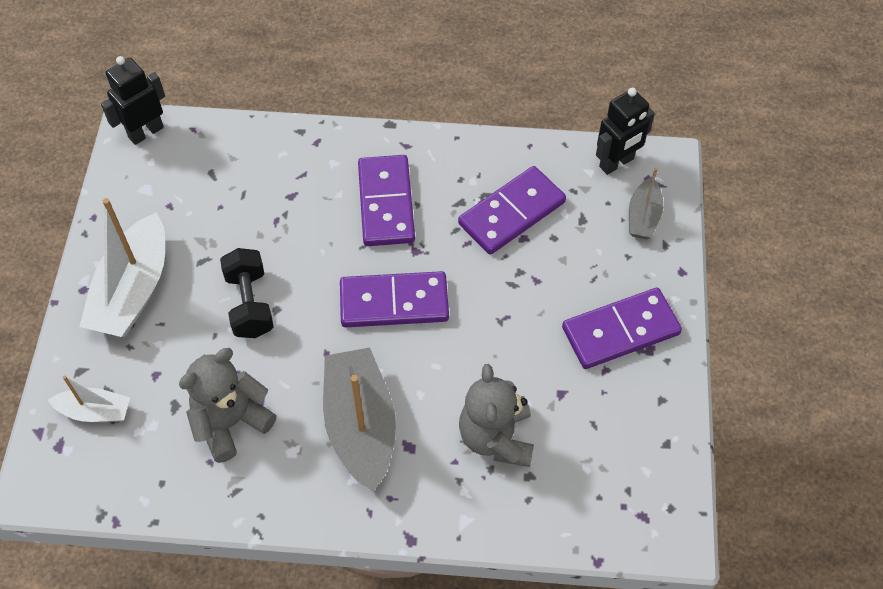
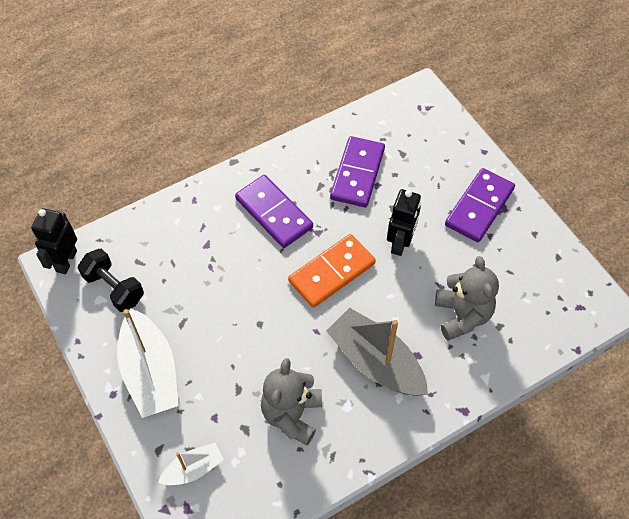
camera: 35 degrees left, 0 degrees up
black dumbbell [220,248,274,338] -> black dumbbell moved to [78,249,144,312]
purple domino [340,271,449,327] -> orange domino [288,234,376,308]
grey teddy bear [459,364,534,467] -> grey teddy bear turned 150 degrees counterclockwise [435,256,499,341]
black robot [596,88,655,175] -> black robot moved to [387,189,421,256]
grey boat [629,168,663,239] -> none

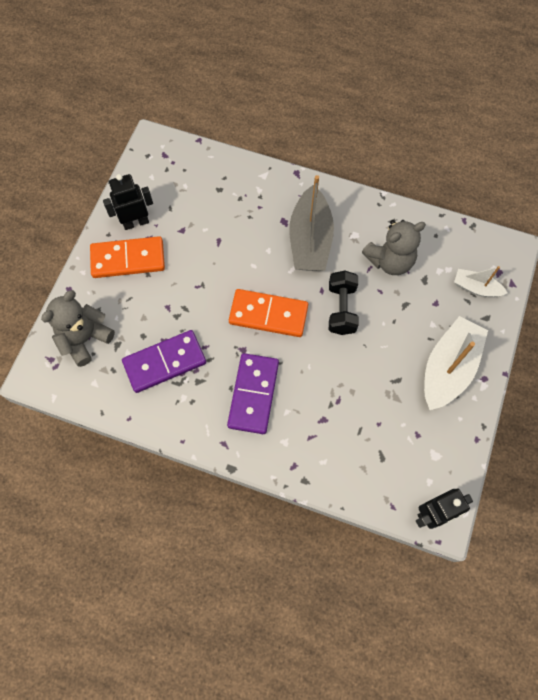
camera: 130 degrees left, 10 degrees up
black dumbbell [78,249,144,312] -> black dumbbell moved to [329,271,359,335]
black robot [387,189,421,256] -> black robot moved to [103,174,153,230]
grey teddy bear [435,256,499,341] -> grey teddy bear moved to [41,290,115,367]
purple domino [445,168,515,242] -> orange domino [90,236,165,278]

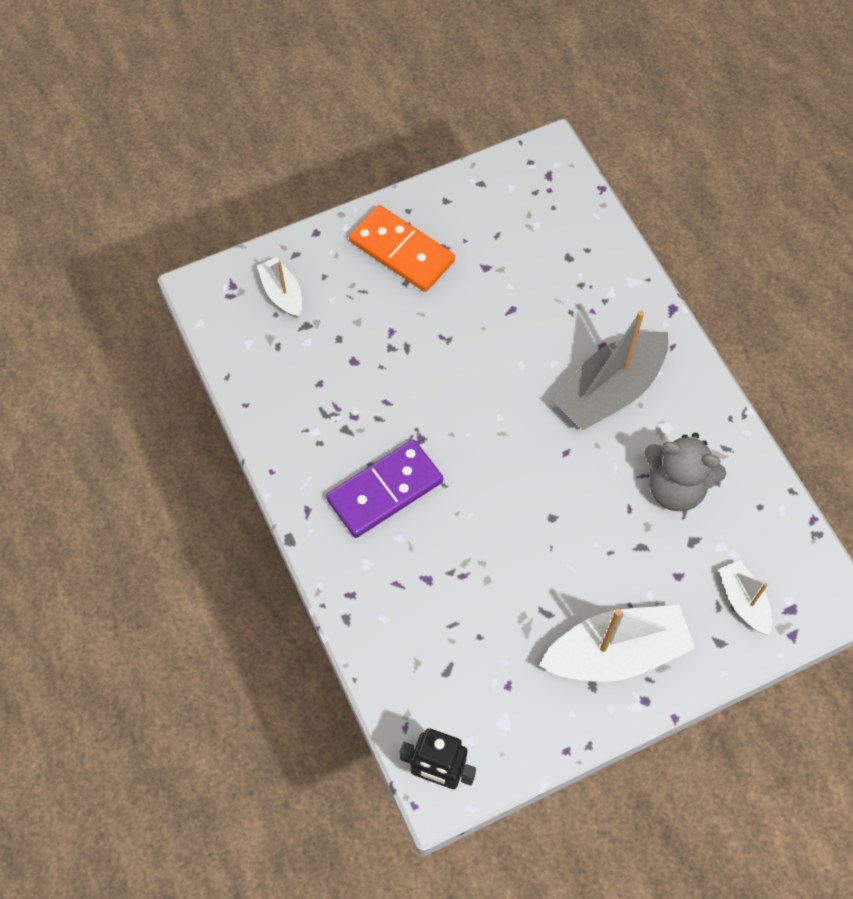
camera: 45 degrees right, 5 degrees down
grey teddy bear [41,290,115,367] -> white boat [257,257,302,318]
black robot [103,174,153,230] -> none
purple domino [122,330,206,393] -> none
orange domino [229,289,308,337] -> none
black dumbbell [329,271,359,335] -> none

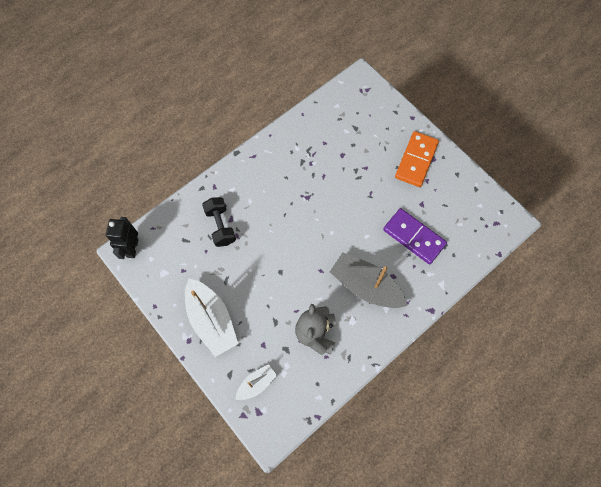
camera: 75 degrees right, 5 degrees up
white boat [257,257,302,318] -> none
purple domino [326,440,443,538] -> purple domino moved to [383,208,447,264]
none -> black dumbbell [202,197,236,247]

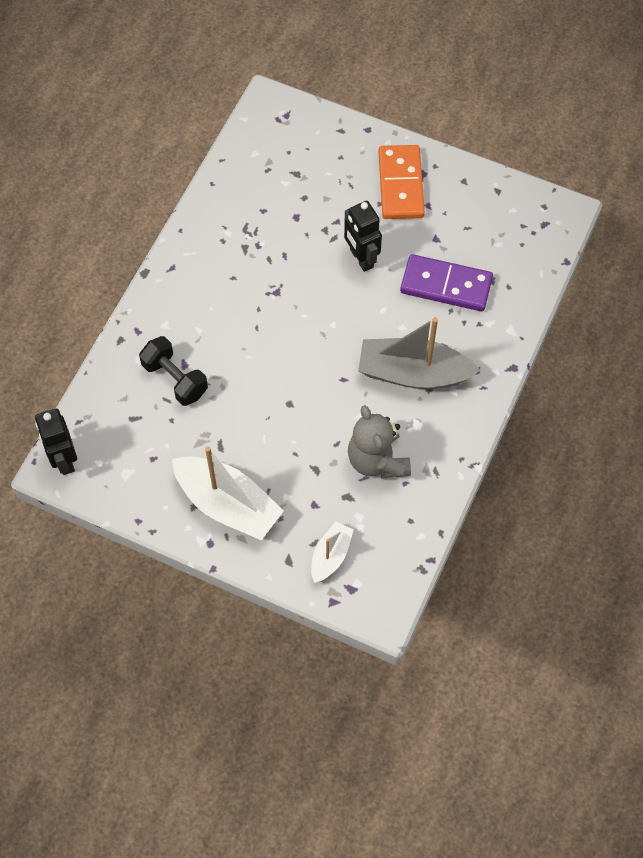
camera: 25 degrees left, 5 degrees down
none -> black robot [344,201,382,272]

